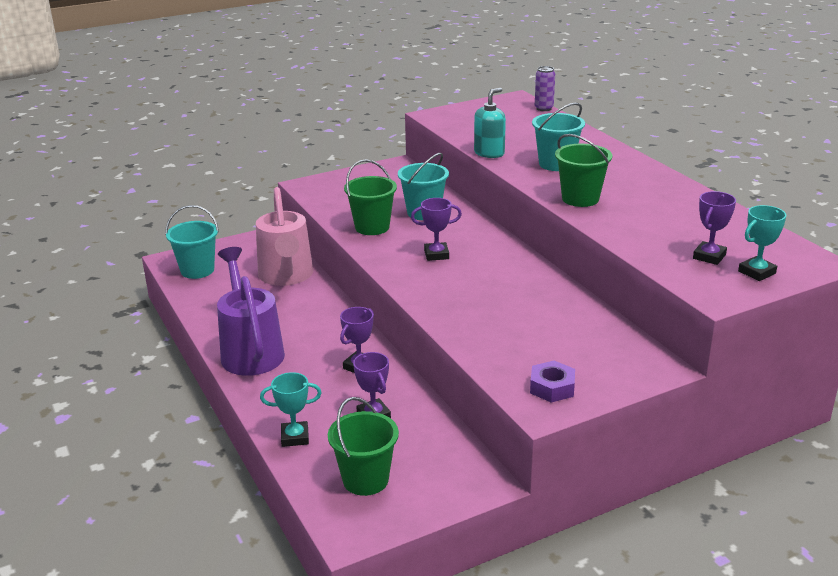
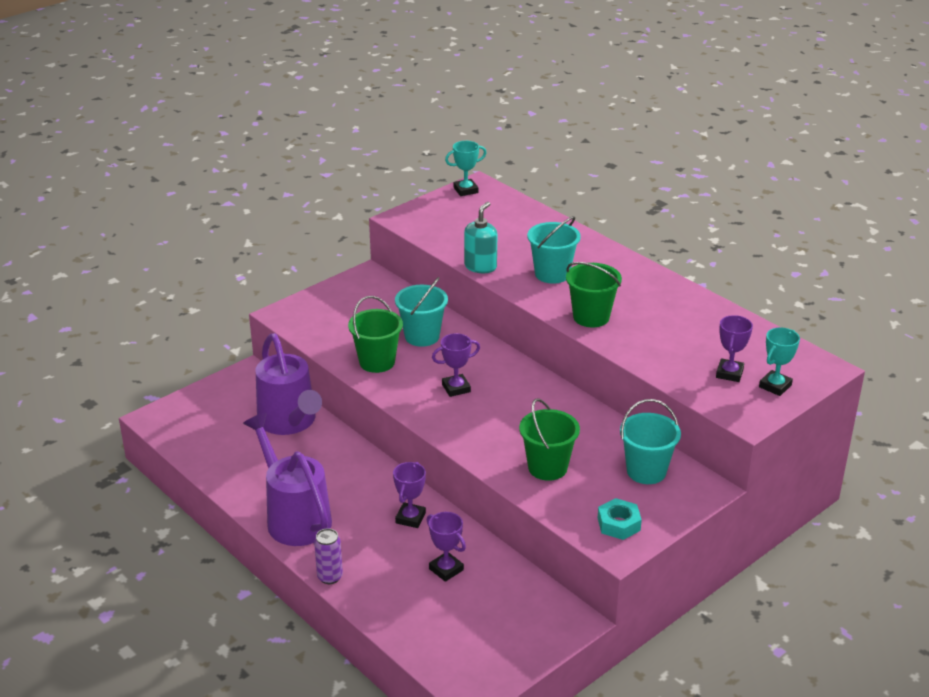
camera: 15 degrees left, 5 degrees up
turquoise bucket [165,205,219,279] -> turquoise bucket moved to [620,399,681,484]
pink watering can [256,187,313,286] -> purple watering can [256,333,322,435]
turquoise trophy [260,372,322,447] -> turquoise trophy moved to [445,141,487,196]
green bucket [328,397,399,496] -> green bucket moved to [519,399,580,481]
purple nut [530,361,575,403] -> turquoise nut [598,498,642,540]
purple can [535,66,555,111] -> purple can moved to [314,528,343,584]

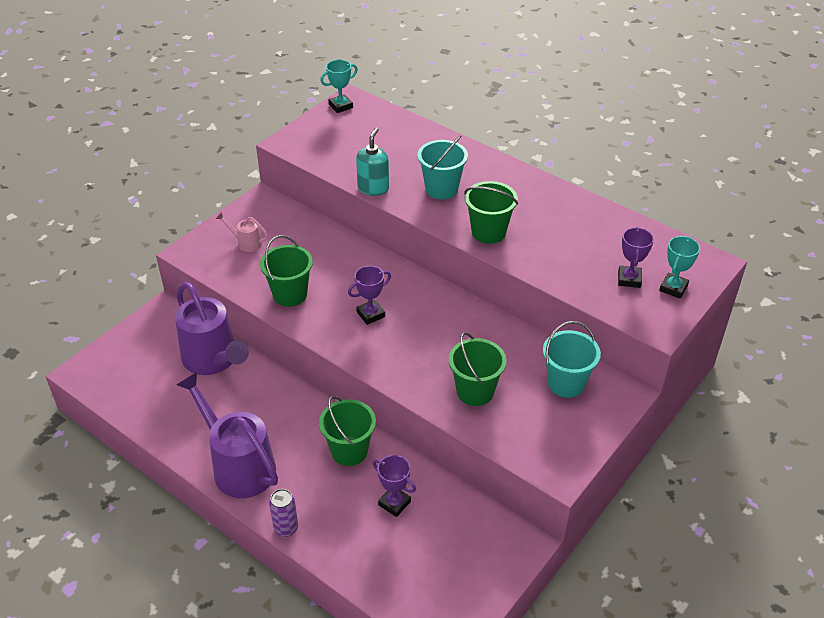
camera: 10 degrees left, 10 degrees up
purple trophy [393,462,426,528] -> green bucket [319,396,376,466]
turquoise bucket [395,277,448,347] -> none
turquoise nut [598,498,642,540] -> none
none -> pink watering can [216,212,268,252]

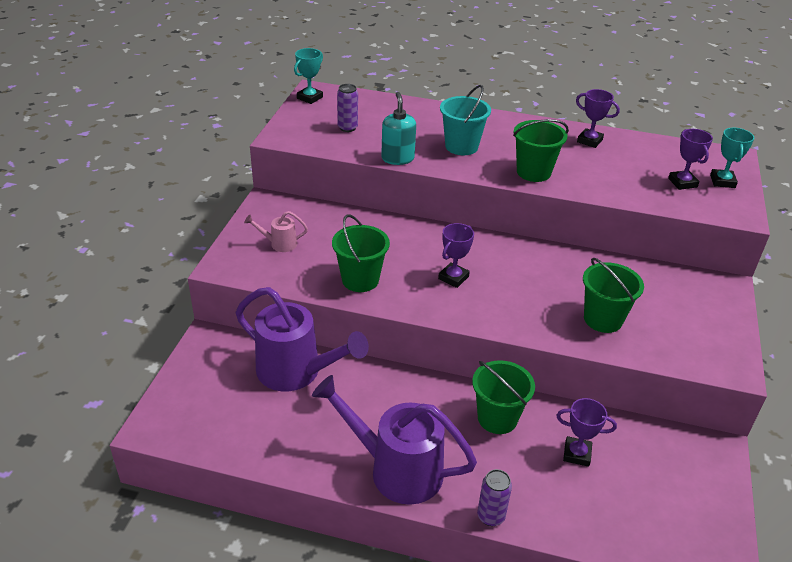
camera: 25 degrees left, 5 degrees down
turquoise bucket [543,321,601,398] -> none
none -> purple can [337,84,358,132]
none -> purple trophy [576,89,620,148]

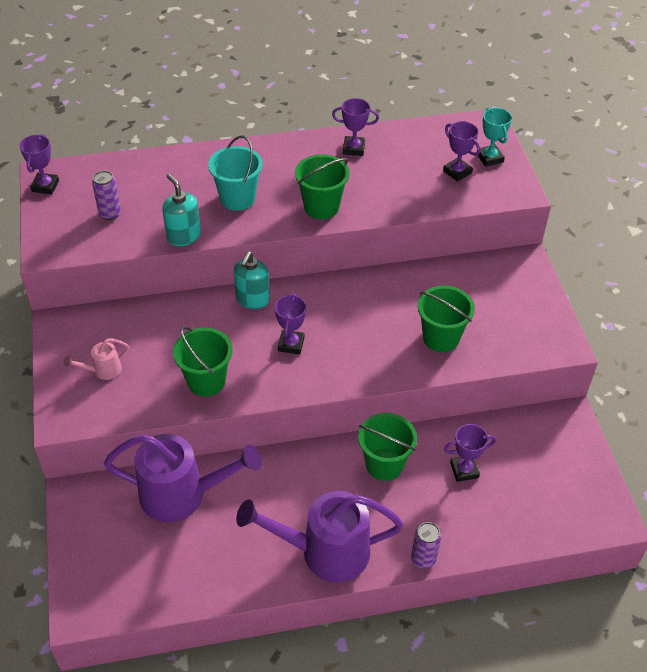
camera: 25 degrees left, 10 degrees up
turquoise trophy [294,48,323,104] -> purple trophy [19,134,59,194]
none -> turquoise soap dispenser [234,252,270,309]

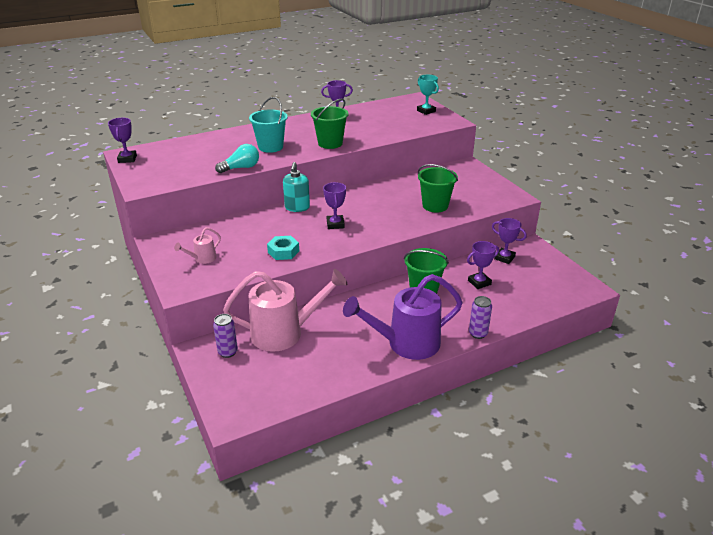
camera: 15 degrees left, 15 degrees down
purple can [92,171,121,220] -> purple can moved to [213,314,238,358]
purple watering can [104,434,262,522] -> pink watering can [223,269,347,352]
turquoise soap dispenser [162,174,201,246] -> turquoise light bulb [215,144,259,173]
green bucket [173,326,233,397] -> turquoise nut [267,236,299,260]
purple trophy [443,121,480,182] -> purple trophy moved to [492,218,527,264]

